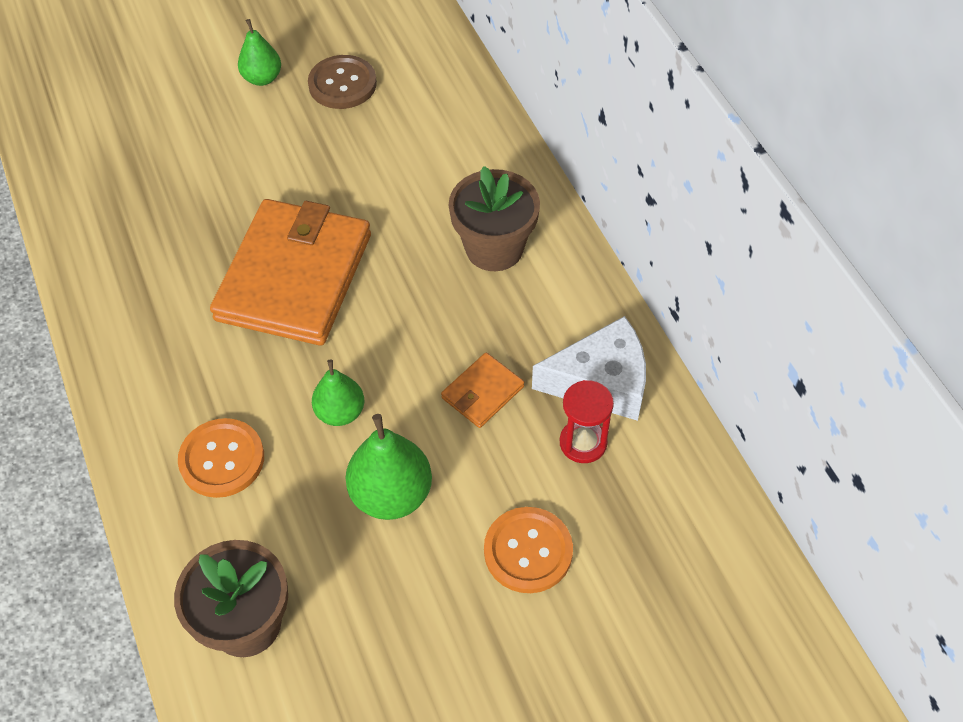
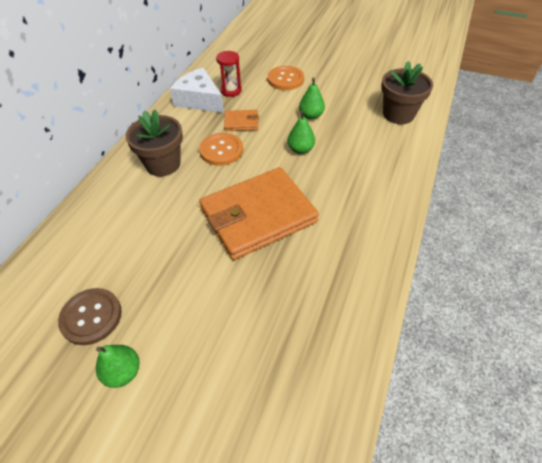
camera: 135 degrees left, 5 degrees down
orange button [178,418,264,498] -> orange button moved to [199,133,243,166]
green pear [346,414,432,520] -> green pear [299,78,325,120], size x0.64

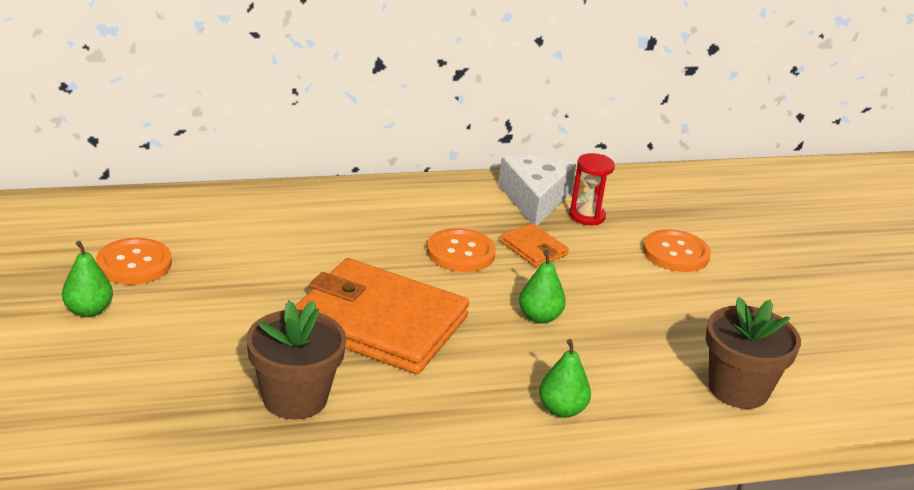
camera: 50 degrees right, 20 degrees down
brown button [58,288,122,345] -> orange button [96,238,172,285]
brown flower pot [126,110,183,176] -> brown flower pot moved to [246,301,347,420]
green pear [299,78,325,120] -> green pear moved to [539,339,591,418]

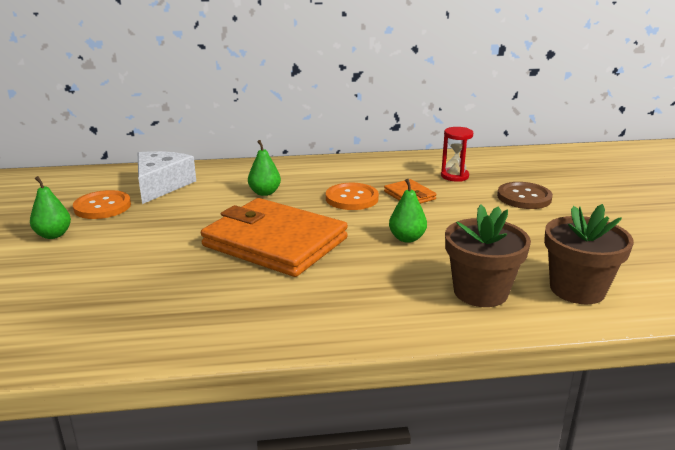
camera: 10 degrees right, 5 degrees down
brown flower pot [246,301,347,420] -> brown flower pot moved to [445,204,531,307]
white cheese [498,155,576,226] -> white cheese moved to [138,151,196,204]
green pear [539,339,591,418] -> green pear moved to [248,140,281,196]
orange button [643,229,711,272] -> brown button [497,182,553,209]

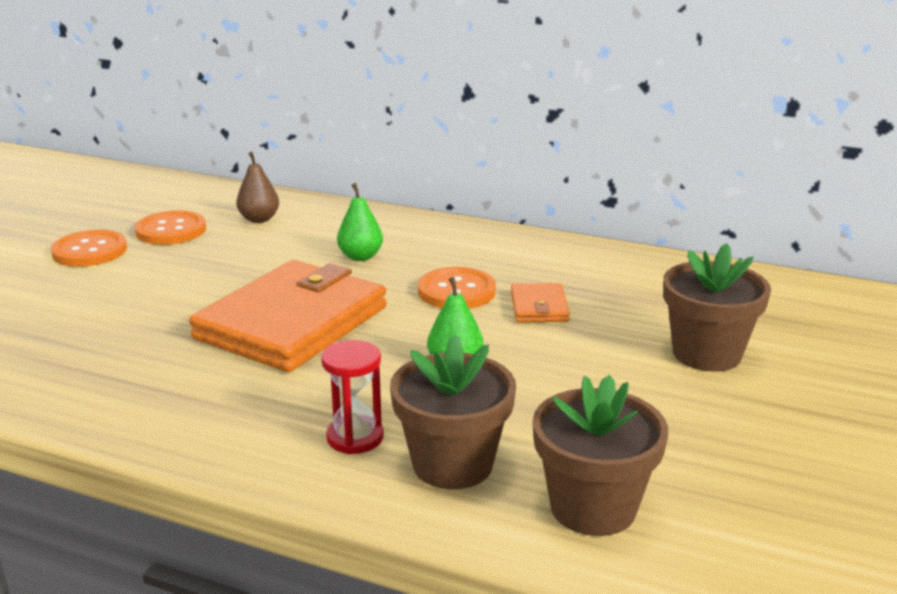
camera: 30 degrees right, 0 degrees up
green pear [30,176,71,239] -> orange button [51,230,127,267]
white cheese [138,151,196,204] -> brown pear [236,152,279,223]
orange wallet [201,198,348,277] -> orange wallet turned 60 degrees clockwise [189,260,387,372]
red hourglass [441,127,473,182] -> red hourglass moved to [321,340,384,454]
brown button [497,182,553,209] -> brown flower pot [663,243,771,371]

